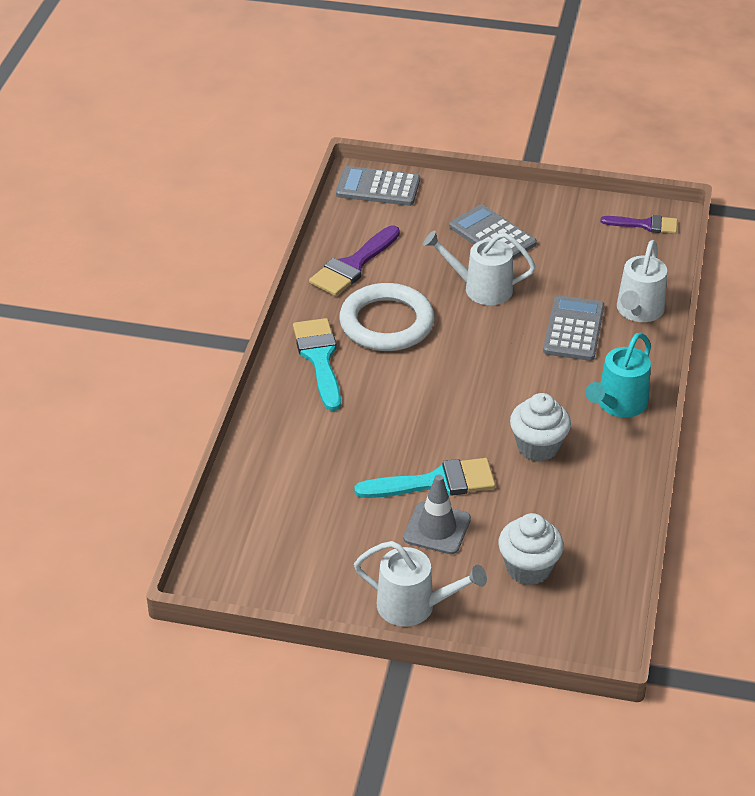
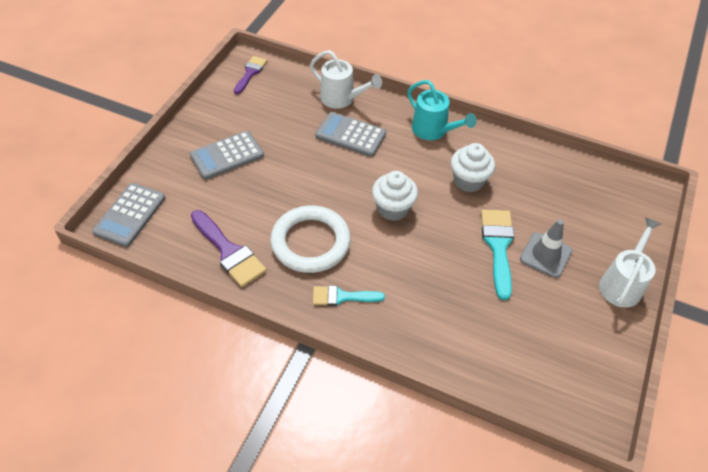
camera: 80 degrees left, 10 degrees up
turquoise brush [293,318,341,411] -> turquoise brush [313,285,385,306], size x0.64
white watering can [423,230,536,305] -> none
white cupcake [498,513,564,585] -> white cupcake moved to [372,171,418,221]

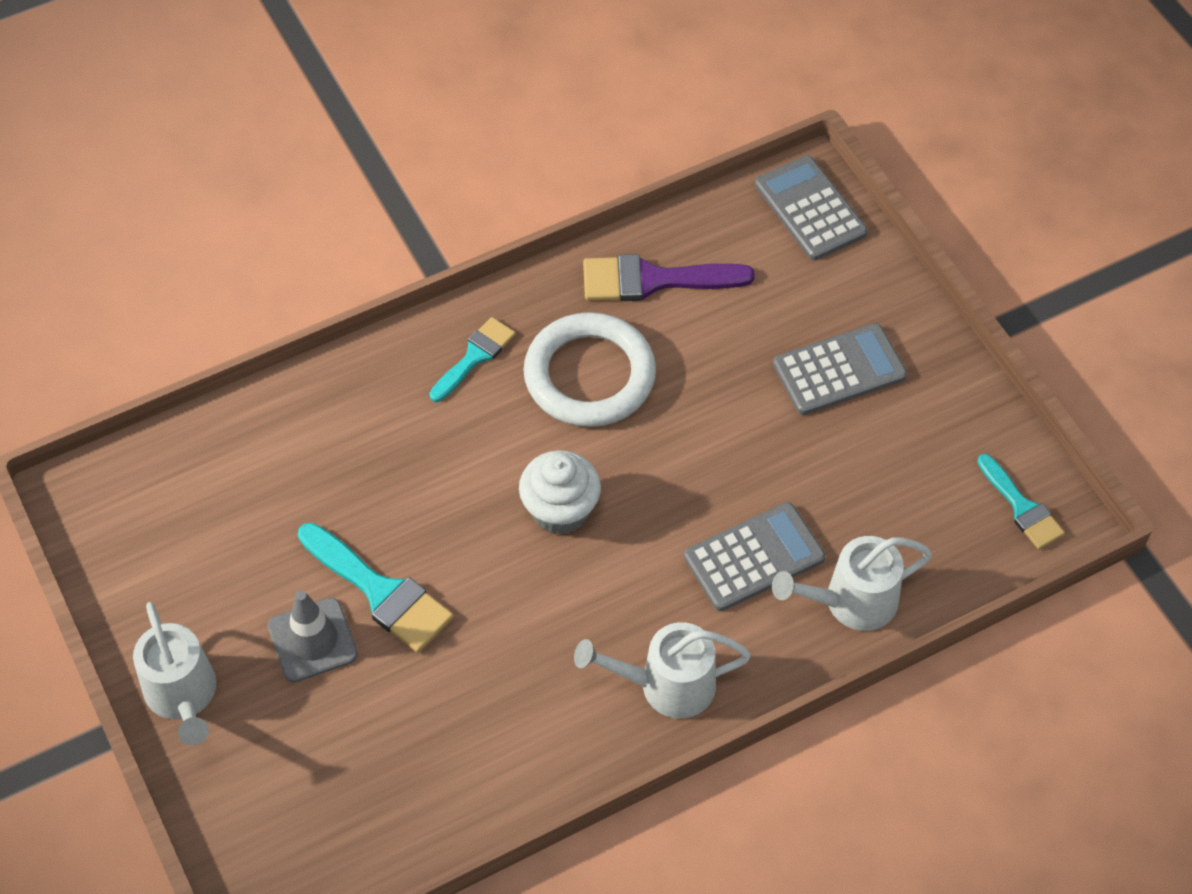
camera: 130 degrees right, 5 degrees up
grey calculator [190,131,264,180] -> grey calculator turned 60 degrees clockwise [773,323,907,415]
purple brush [234,56,267,94] -> turquoise brush [977,454,1065,549]
turquoise watering can [407,80,477,140] -> white watering can [574,622,751,719]
white cupcake [451,143,495,192] -> none

